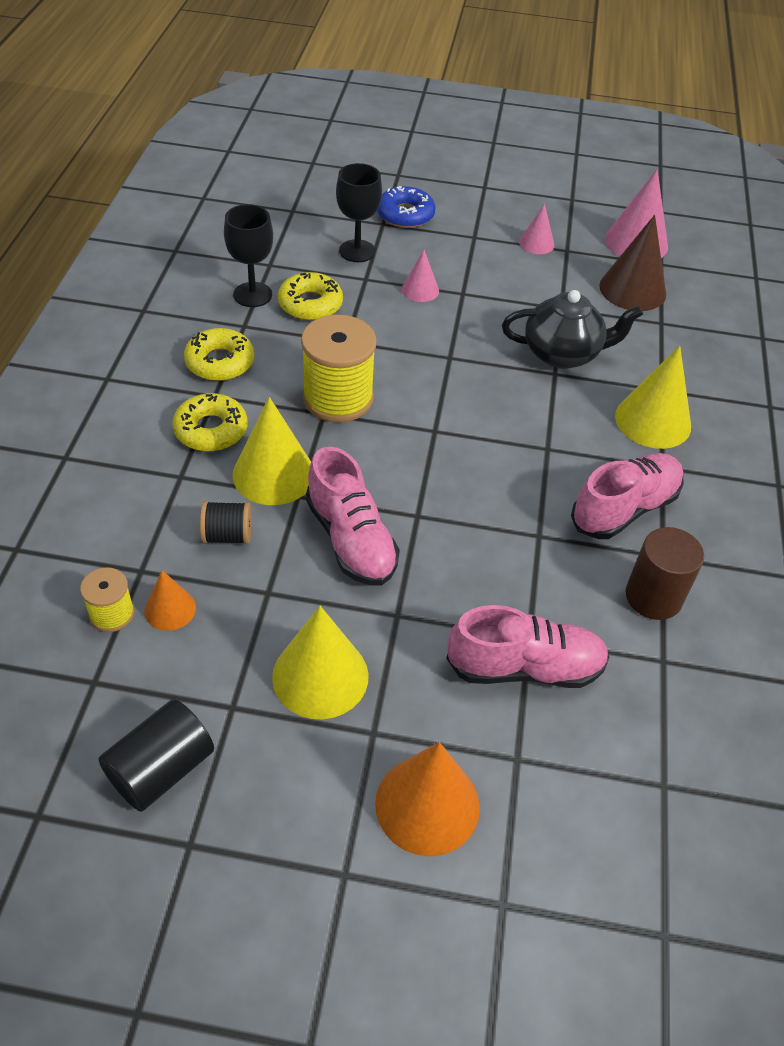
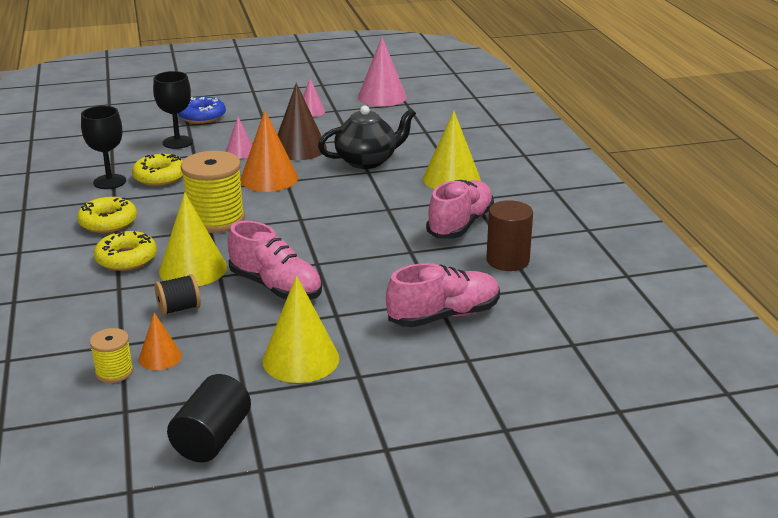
camera: 20 degrees left, 20 degrees down
orange cone [375,742,480,856] -> orange cone moved to [240,110,298,192]
brown cone [599,215,666,311] -> brown cone moved to [278,83,327,160]

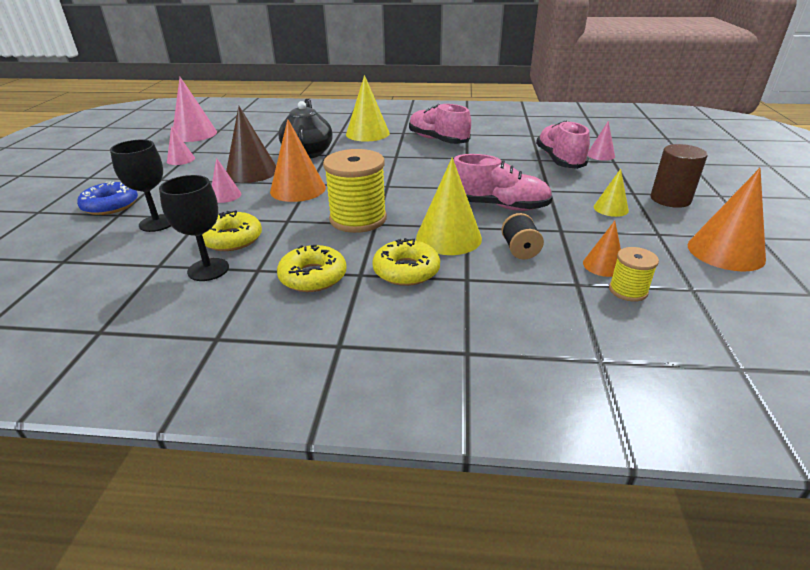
camera: 70 degrees left, 5 degrees up
black cylinder [167,374,251,462] -> orange cone [687,168,766,272]
pink shoe [228,221,322,300] -> pink shoe turned 45 degrees clockwise [454,154,552,211]
yellow cone [262,275,340,383] -> yellow cone [594,169,629,217], size x0.55
brown cylinder [486,200,533,271] -> brown cylinder moved to [651,144,708,208]
none -> pink cone [587,121,615,161]

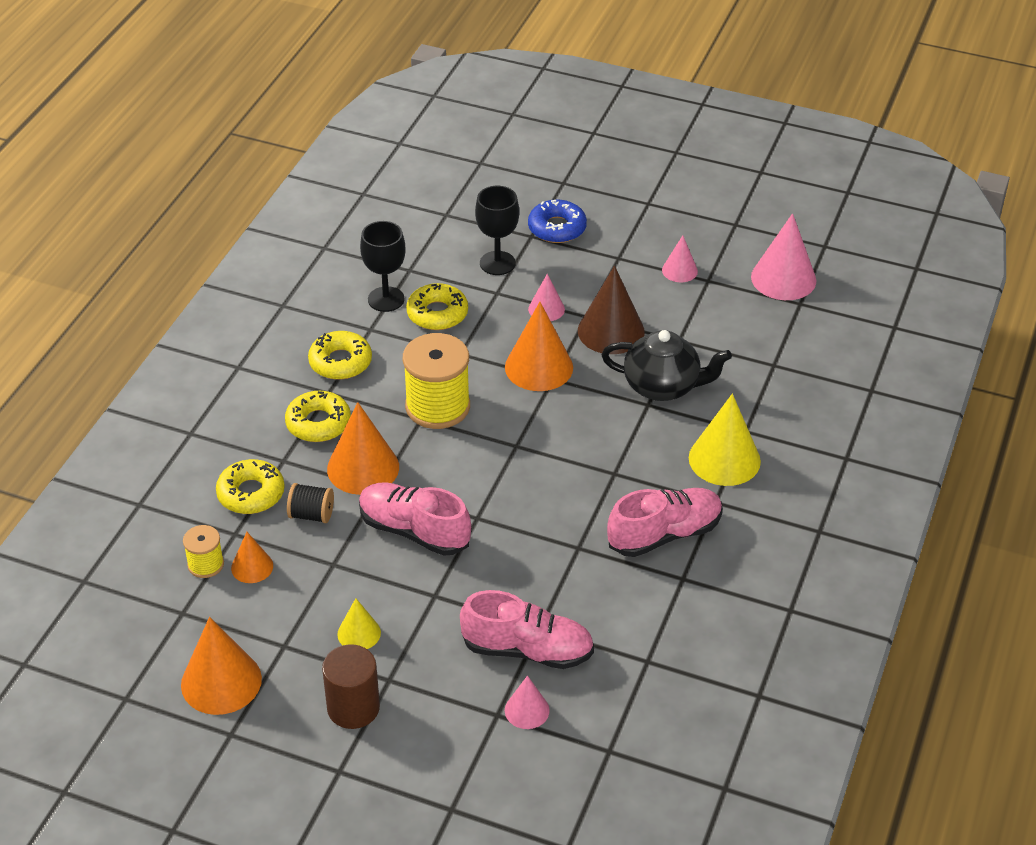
camera: 105 degrees right, 10 degrees up
yellow cone [416,157,482,255] -> orange cone [327,402,399,495]
pink shoe [454,154,552,211] -> pink shoe turned 90 degrees clockwise [359,482,471,556]
none -> yellow donut [216,459,285,514]

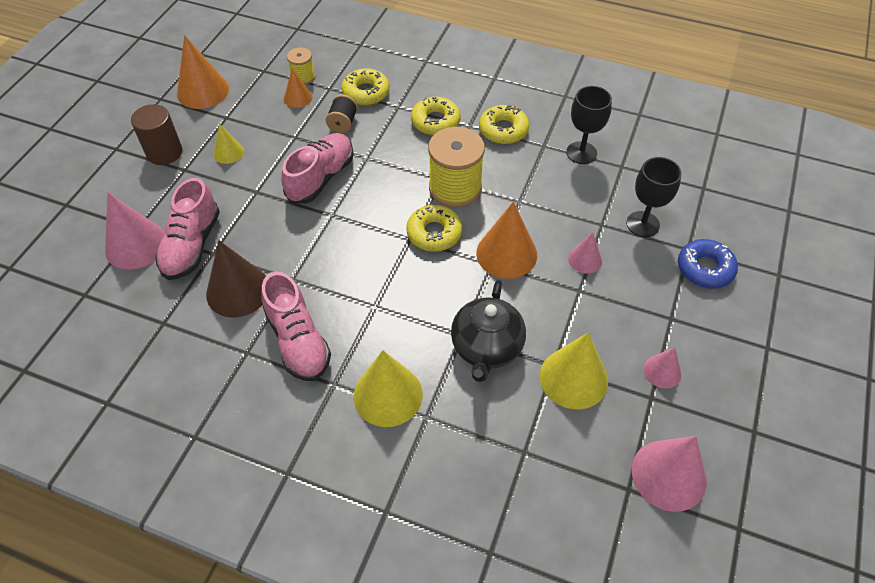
camera: 90 degrees right, 10 degrees up
orange cone [327,402,399,495] -> none
yellow donut [406,283,468,330] -> yellow donut moved to [406,205,462,252]
pink cone [505,675,550,729] -> pink cone [105,193,165,270], size x1.81
brown cone [578,266,645,354] -> brown cone moved to [206,240,266,317]
none -> yellow cone [540,332,608,410]

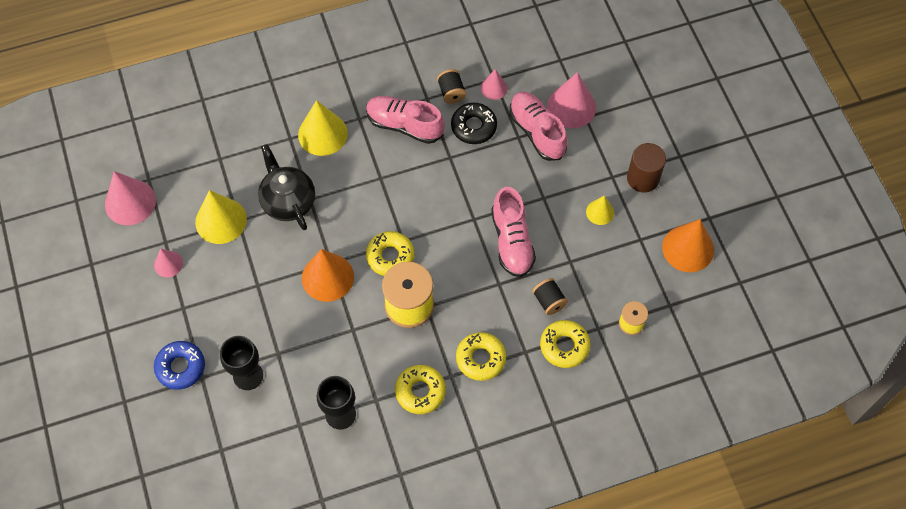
camera: 140 degrees right, 10 degrees up
brown cone [206,240,266,317] -> black donut [451,103,497,144]
orange cone [284,68,312,108] -> none
pink cone [568,232,602,274] -> pink cone moved to [481,69,508,100]
none -> black spool [437,69,466,104]

